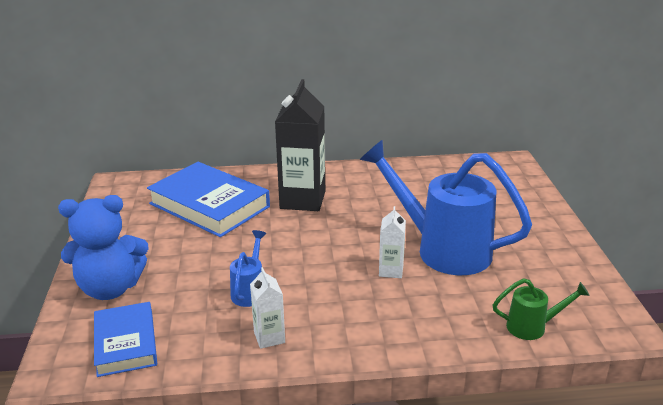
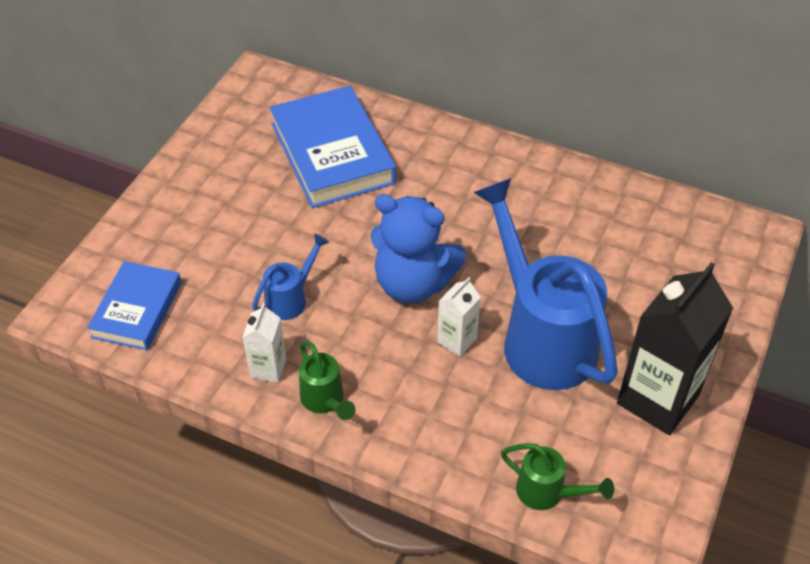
camera: 30 degrees right, 20 degrees up
blue teddy bear [58,195,149,300] -> blue teddy bear moved to [371,194,466,303]
black carton [275,79,325,211] -> black carton moved to [617,262,733,435]
none -> green watering can [299,341,356,420]

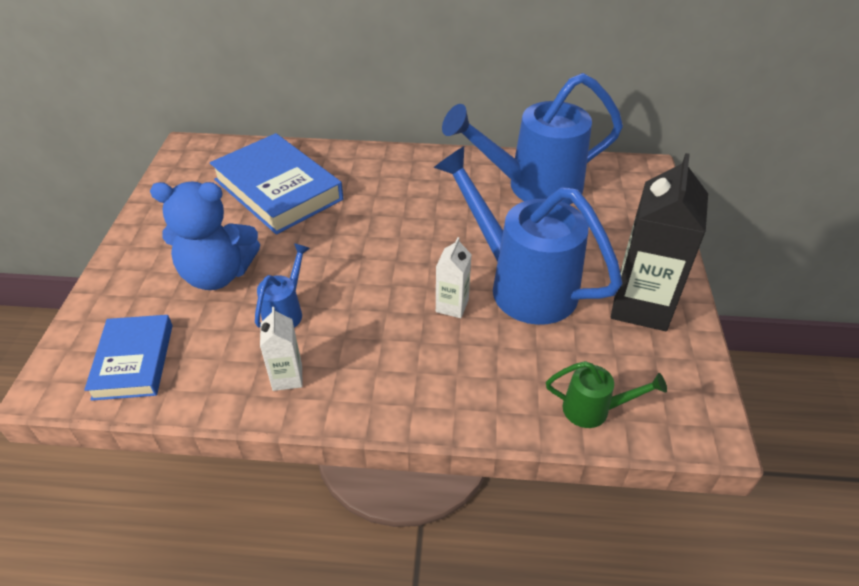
camera: 20 degrees left, 5 degrees down
green watering can [299,341,356,420] -> none
blue teddy bear [371,194,466,303] -> blue teddy bear moved to [150,182,260,290]
none -> blue watering can [442,73,623,205]

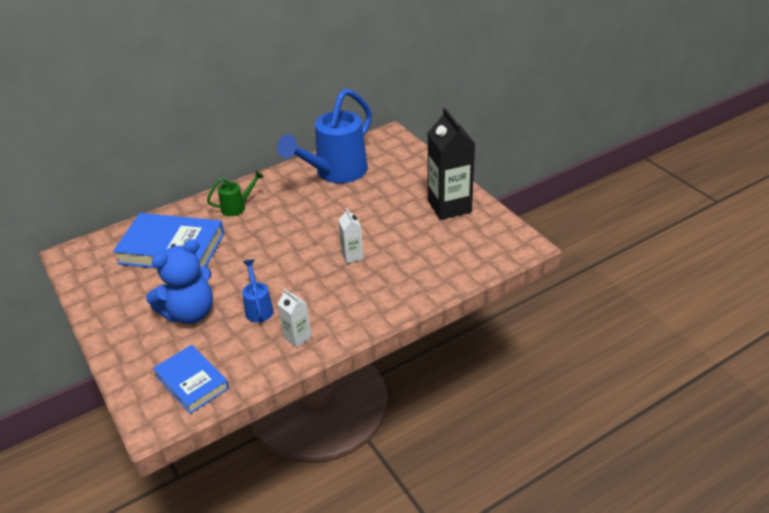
camera: 35 degrees left, 5 degrees down
blue watering can [434,146,622,325] -> none
green watering can [546,361,667,428] -> green watering can moved to [207,170,264,216]

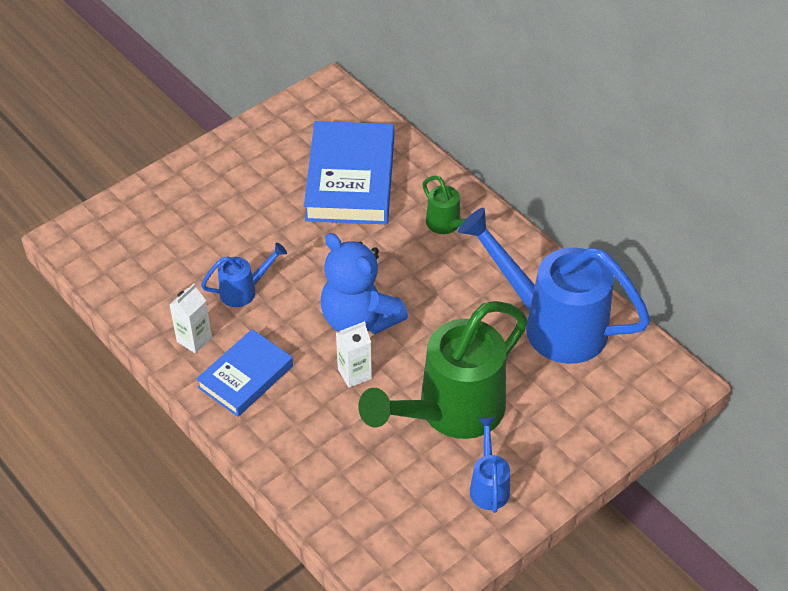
camera: 80 degrees right, 10 degrees up
blue teddy bear [146,239,213,324] -> blue teddy bear moved to [321,233,408,334]
blue book [153,345,229,414] -> blue book moved to [196,329,293,417]
black carton [428,108,475,220] -> blue watering can [470,417,510,513]
none -> green watering can [358,301,528,439]

